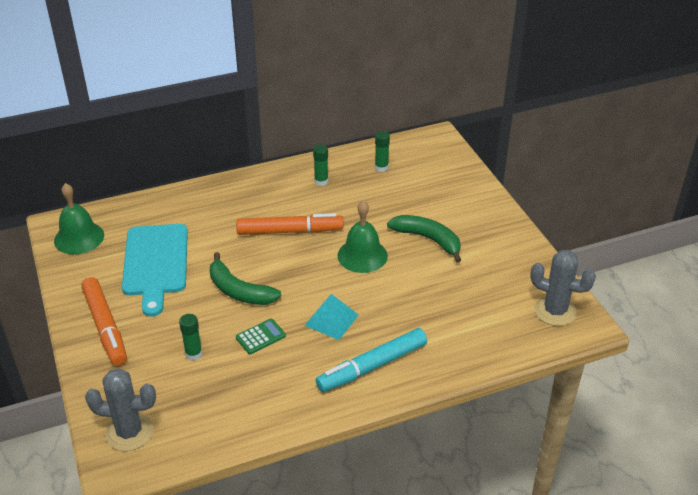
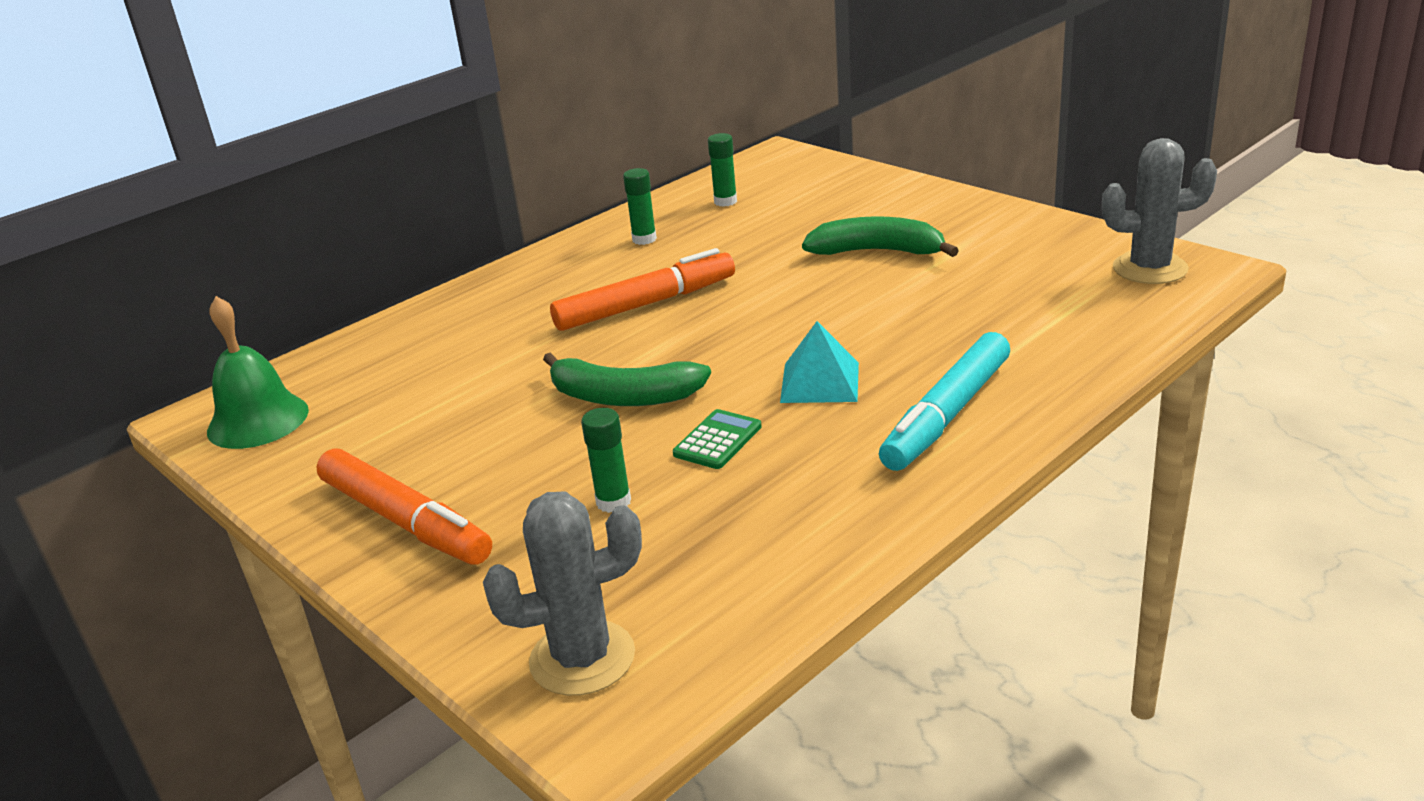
camera: 20 degrees left, 10 degrees down
turquoise cutting board [122,224,188,317] -> none
green bell [337,200,388,273] -> none

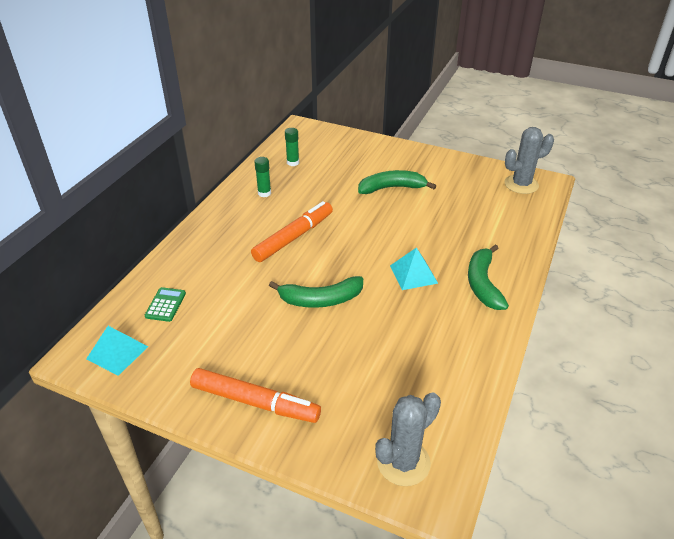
camera: 25 degrees left, 10 degrees up
green bell [207,296,309,449] -> turquoise pyramid [86,326,148,376]
green glue stick [581,408,631,513] -> none
green calculator [673,409,762,469] -> green calculator moved to [145,287,186,322]
turquoise marker [879,332,1010,471] -> green banana [468,244,509,310]

